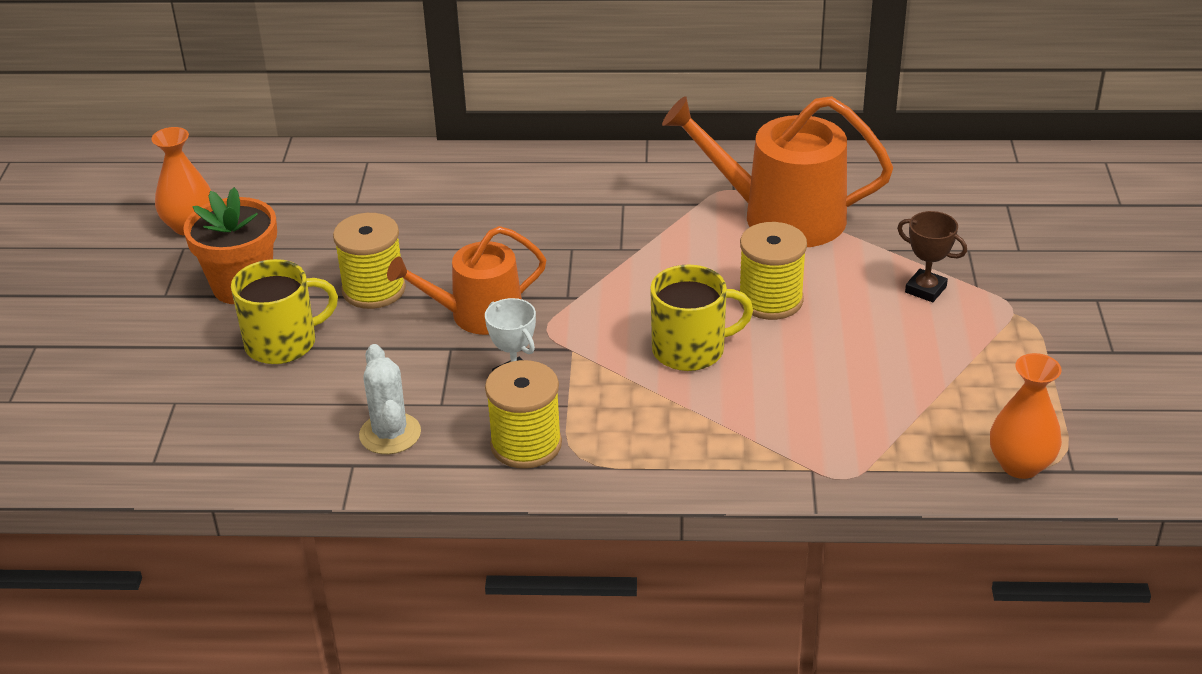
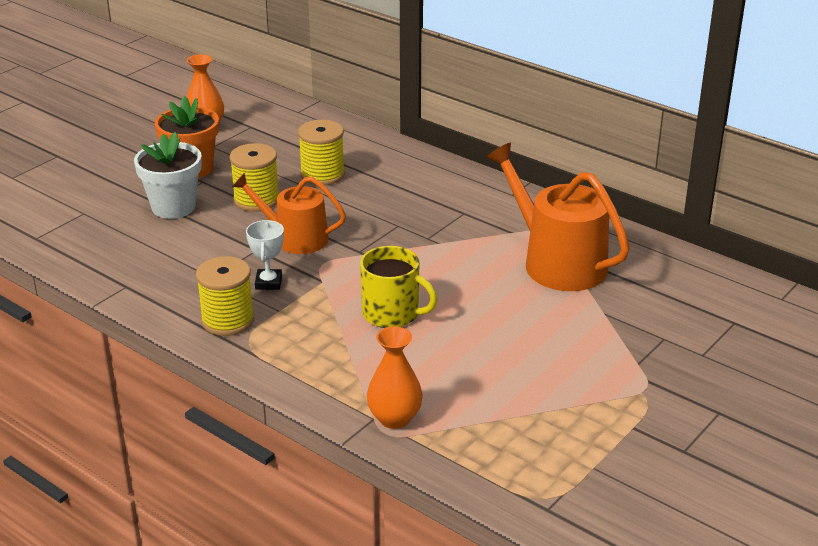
camera: 35 degrees right, 5 degrees down
yellow mug [231,259,338,364] -> white flower pot [134,132,202,219]
white cactus [359,344,421,454] -> none
yellow spool [739,222,807,320] -> yellow spool moved to [298,120,345,185]
brown trophy [897,211,967,302] -> none
orange vase [990,353,1062,479] -> orange vase moved to [367,326,423,429]

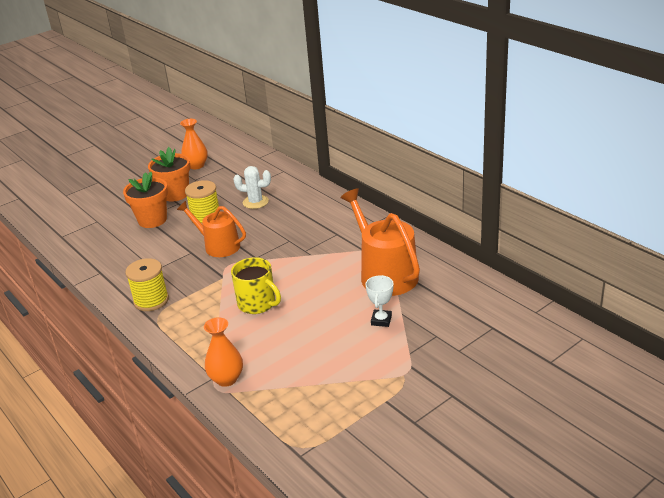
camera: 15 degrees right, 0 degrees up
white flower pot [134,132,202,219] -> orange flower pot [123,172,168,228]
white trophy [246,220,284,290] -> white trophy moved to [365,275,394,327]
yellow spool [298,120,345,185] -> white cactus [233,166,271,209]

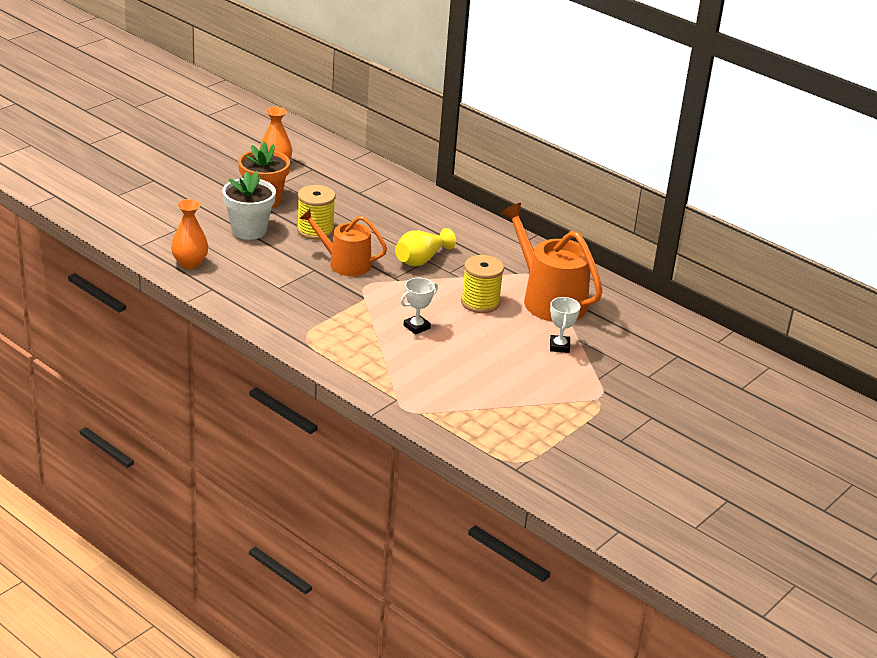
camera: 15 degrees left, 0 degrees up
orange flower pot [123,172,168,228] -> white flower pot [222,171,276,240]
yellow spool [125,258,169,311] -> yellow spool moved to [461,255,504,313]
orange vase [204,317,243,387] -> orange vase moved to [171,199,208,269]
yellow mug [231,257,281,314] -> white trophy [401,278,438,335]
white cactus [233,166,271,209] -> none
none -> yellow vase [395,228,456,266]

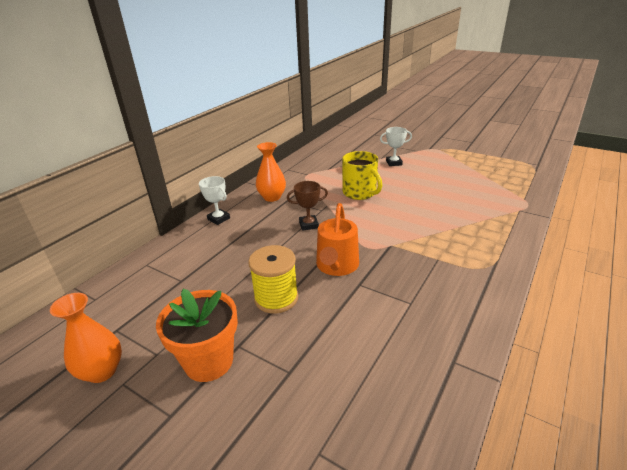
camera: 95 degrees left, 0 degrees up
orange vase [171,199,208,269] -> orange vase moved to [256,142,286,202]
white flower pot [222,171,276,240] -> none
yellow vase [395,228,456,266] -> brown trophy [287,181,328,231]
white trophy [401,278,438,335] -> white trophy moved to [199,176,230,225]
yellow spool [461,255,504,313] -> yellow mug [342,151,382,200]
orange watering can [501,203,602,322] -> none

